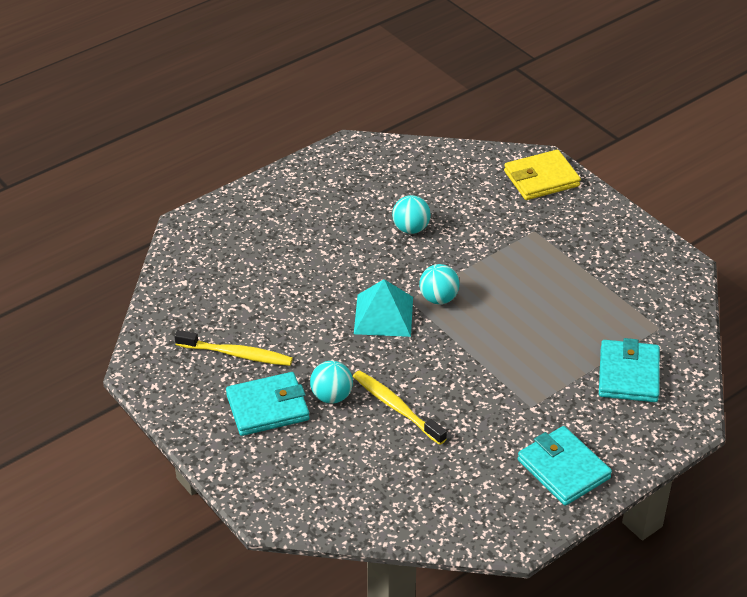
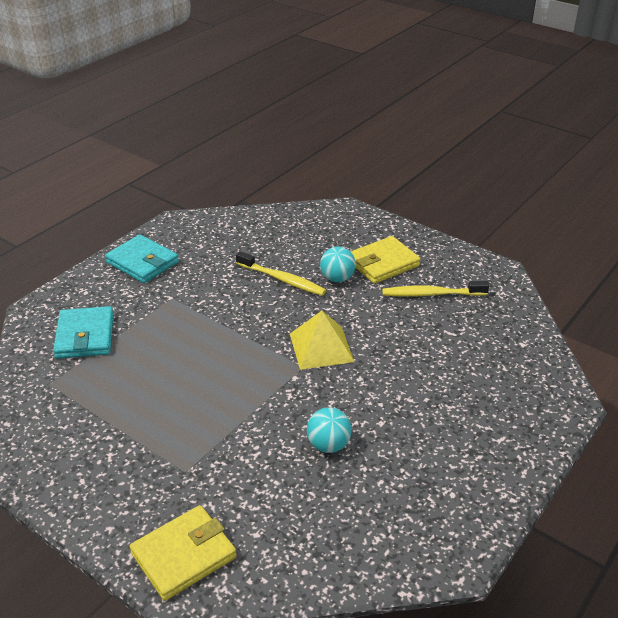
camera: 165 degrees right, 5 degrees down
turquoise wallet [226,372,309,436] -> yellow wallet [350,236,421,284]
turquoise pyramid [354,279,413,337] -> yellow pyramid [290,311,354,370]
turquoise ball [419,264,460,304] -> none

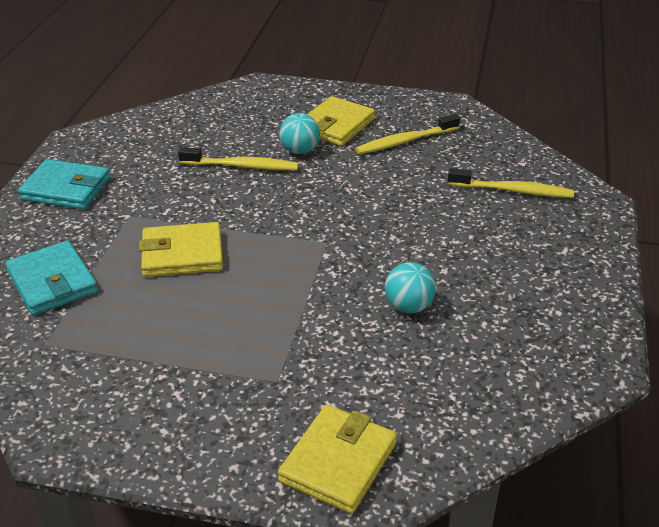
camera: 25 degrees left, 0 degrees up
yellow pyramid [290,311,354,370] -> none
none -> yellow wallet [139,222,223,277]
none -> yellow toothbrush [448,168,574,198]

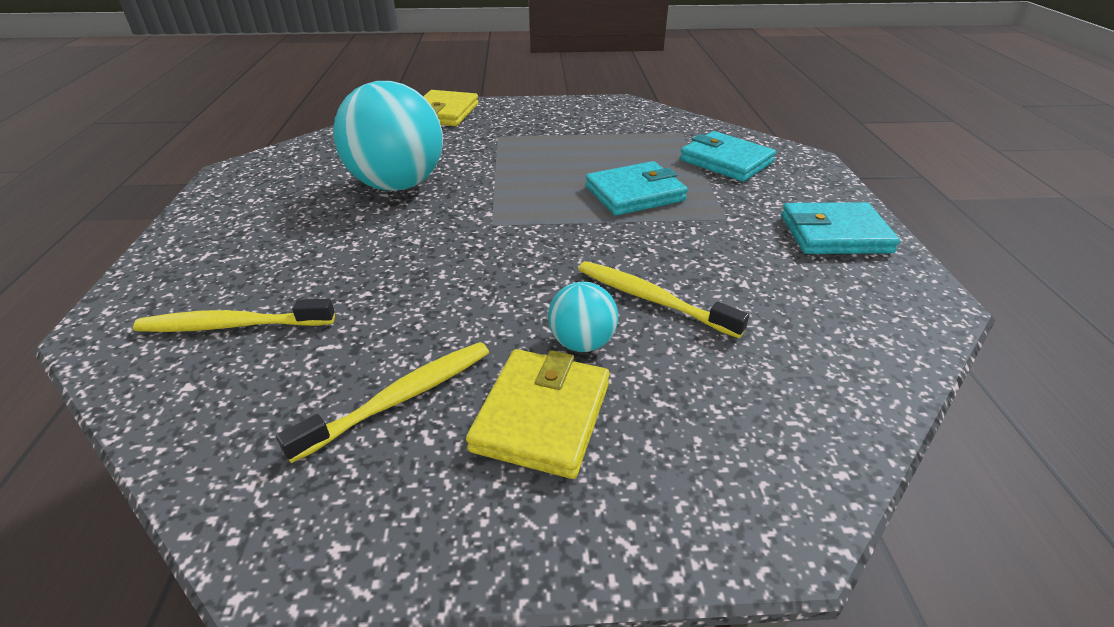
camera: 165 degrees right, 0 degrees up
yellow wallet [139,222,223,277] -> turquoise wallet [585,161,688,216]
yellow toothbrush [178,147,298,170] -> yellow toothbrush turned 45 degrees clockwise [578,261,749,338]
turquoise ball [385,262,436,313] -> turquoise ball [333,81,443,191], size x2.12

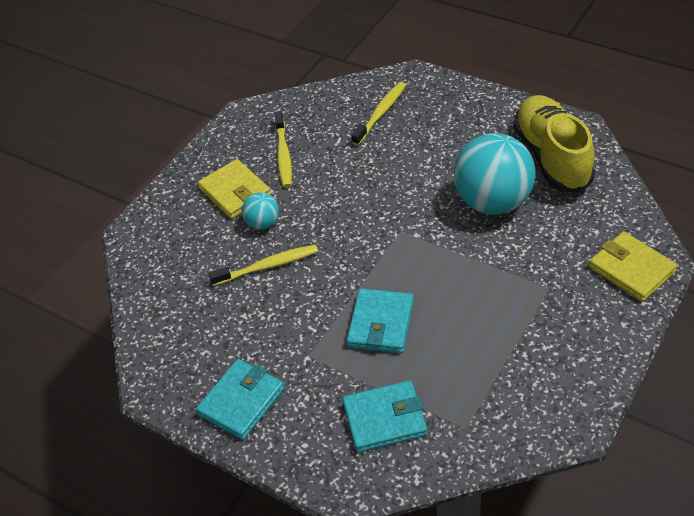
camera: 130 degrees right, 10 degrees up
none -> yellow shoe [514,95,595,193]

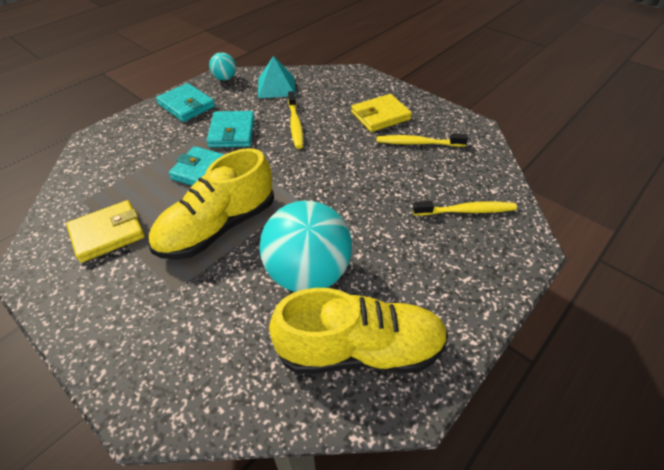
camera: 95 degrees right, 0 degrees up
turquoise ball [242,192,279,230] -> turquoise ball moved to [209,52,236,81]
turquoise wallet [342,381,428,452] -> turquoise wallet moved to [207,111,255,148]
yellow toothbrush [351,82,406,146] -> yellow toothbrush turned 45 degrees counterclockwise [413,201,517,216]
yellow wallet [589,231,677,302] -> yellow wallet moved to [66,200,145,263]
none -> yellow shoe [149,148,274,260]
none -> turquoise pyramid [258,56,296,98]

